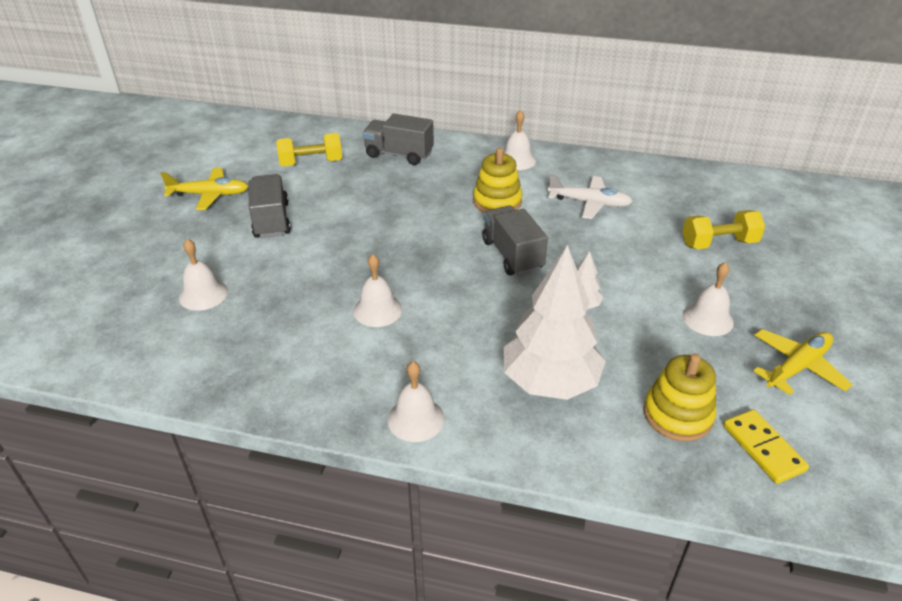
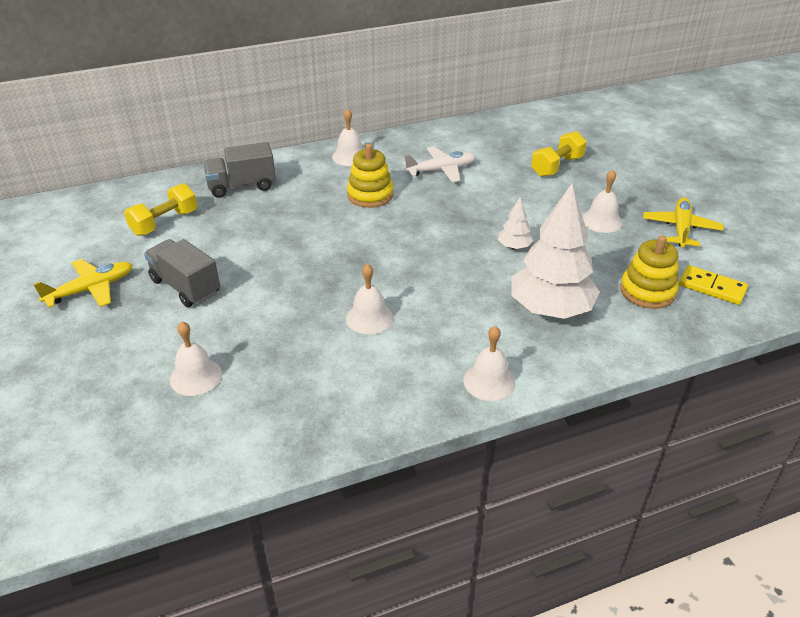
camera: 35 degrees left, 0 degrees up
grey truck [482,206,548,276] -> none

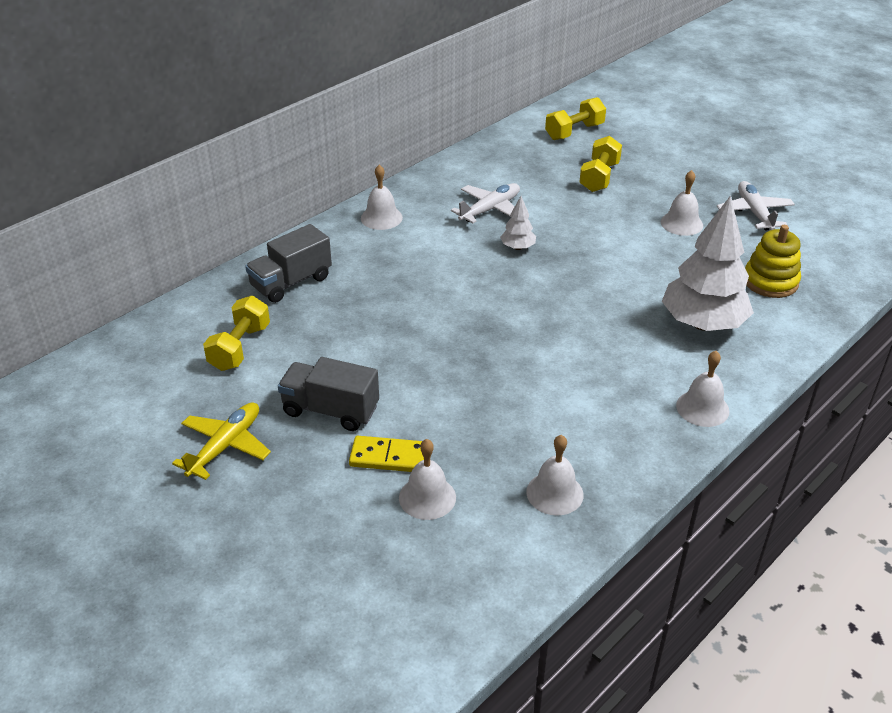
camera: 25 degrees left, 0 degrees up
white bell [346,264,393,334] -> white bell moved to [526,435,584,516]
yellow stacking toy [347,144,394,208] -> none
white tree [498,197,533,250] -> white tree moved to [500,196,536,250]
yellow plane [643,197,724,247] -> white plane [717,181,795,231]
yellow domino [679,265,748,305] -> yellow domino moved to [349,436,424,472]
none -> yellow dumbbell [545,97,606,140]

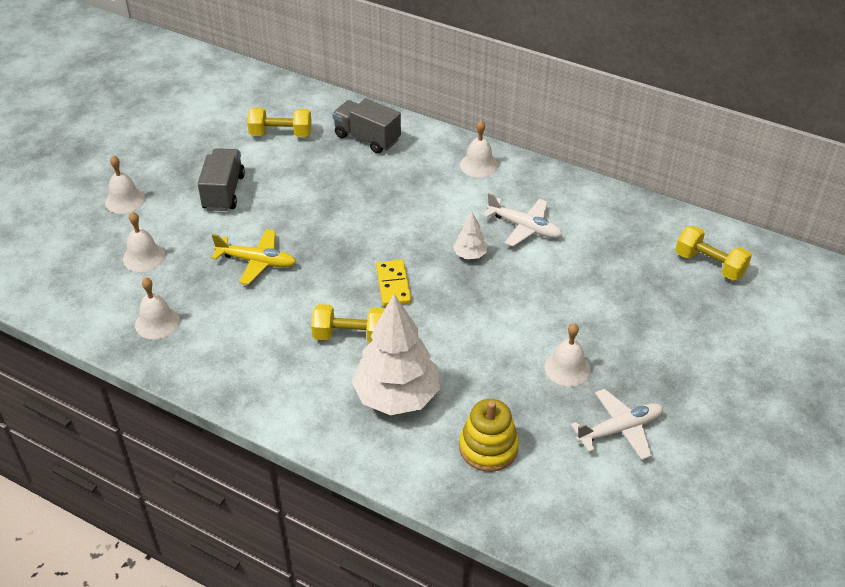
camera: 75 degrees right, 5 degrees up
yellow plane [172,402,271,480] -> yellow plane moved to [212,229,296,285]
yellow domino [349,436,424,472] -> yellow domino moved to [376,260,411,306]
yellow dumbbell [579,136,622,192] -> yellow dumbbell moved to [311,304,385,342]
white bell [676,351,729,427] -> white bell moved to [105,155,145,214]

